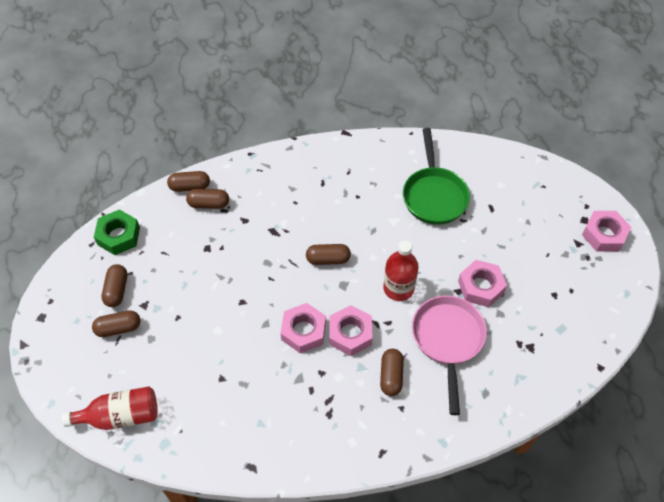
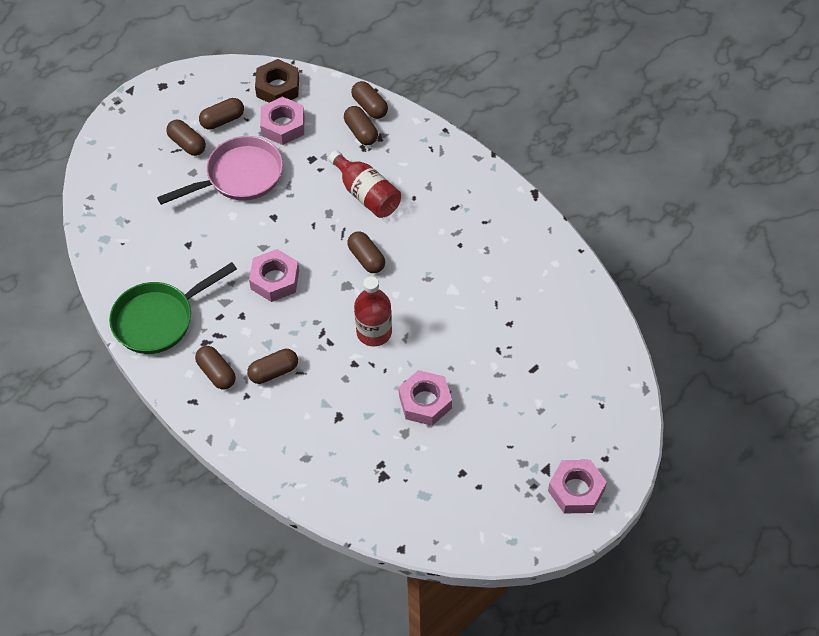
camera: 60 degrees right, 0 degrees up
red bottle [62,386,158,430] -> red bottle moved to [328,150,401,218]
green nut [94,209,140,255] -> brown nut [255,59,299,103]
pink nut [330,305,373,356] -> pink nut moved to [260,97,304,145]
green pan [403,128,470,225] -> green pan moved to [109,262,237,354]
pink pan [412,295,487,415] -> pink pan moved to [157,136,283,205]
none -> brown capsule [195,346,236,390]

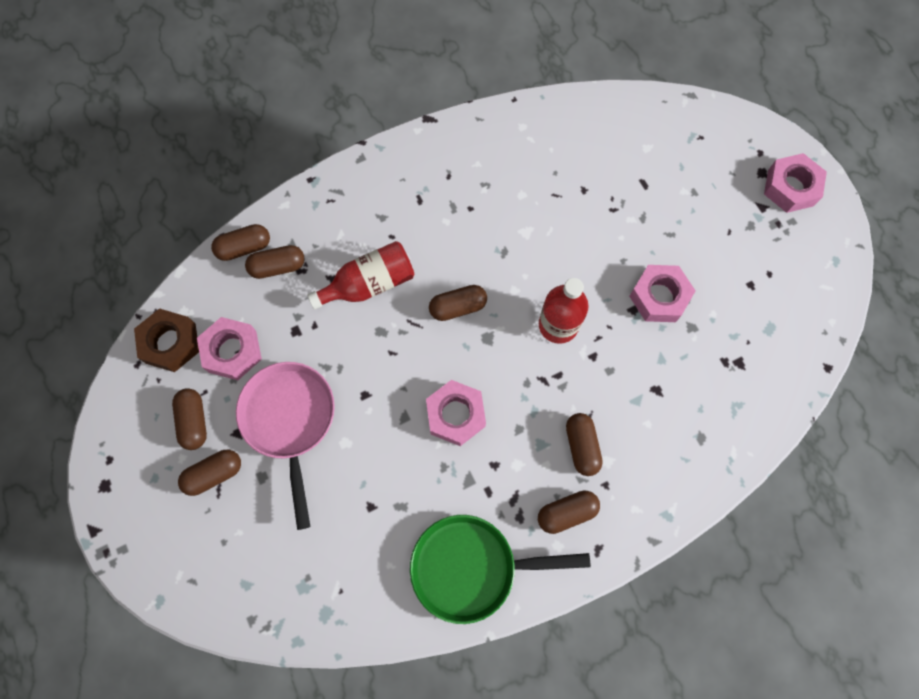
camera: 75 degrees left, 15 degrees up
green pan [109,262,237,354] -> green pan turned 105 degrees clockwise [410,515,591,624]

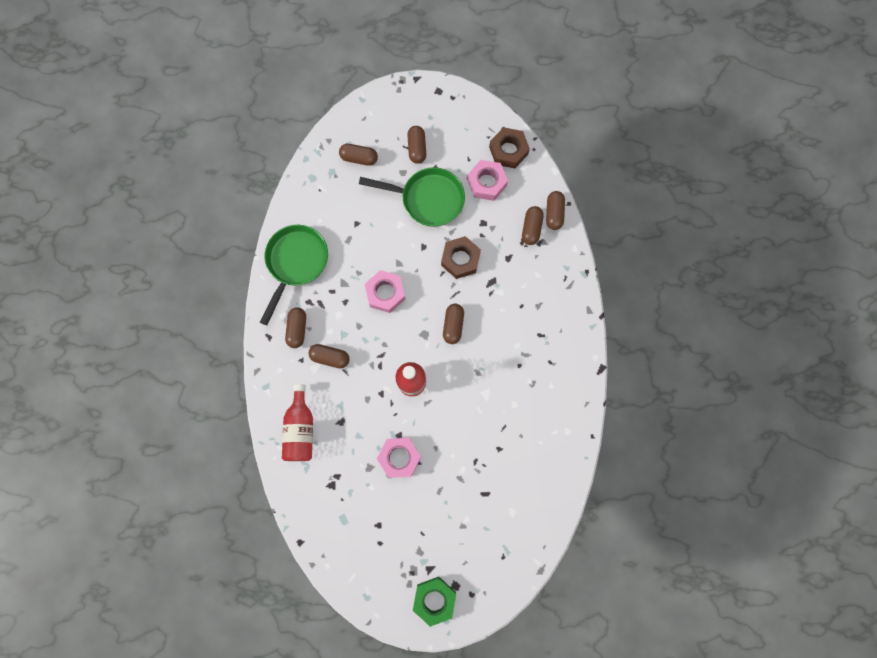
camera: 115 degrees right, 5 degrees up
brown capsule [172,388,207,450] -> brown capsule moved to [339,144,378,166]
pink pan [236,362,335,530] -> green pan [359,167,465,227]
red bottle [307,241,414,310] -> red bottle moved to [282,384,313,461]
pink nut [764,153,827,213] -> green nut [413,577,456,627]
none -> brown nut [441,236,481,279]

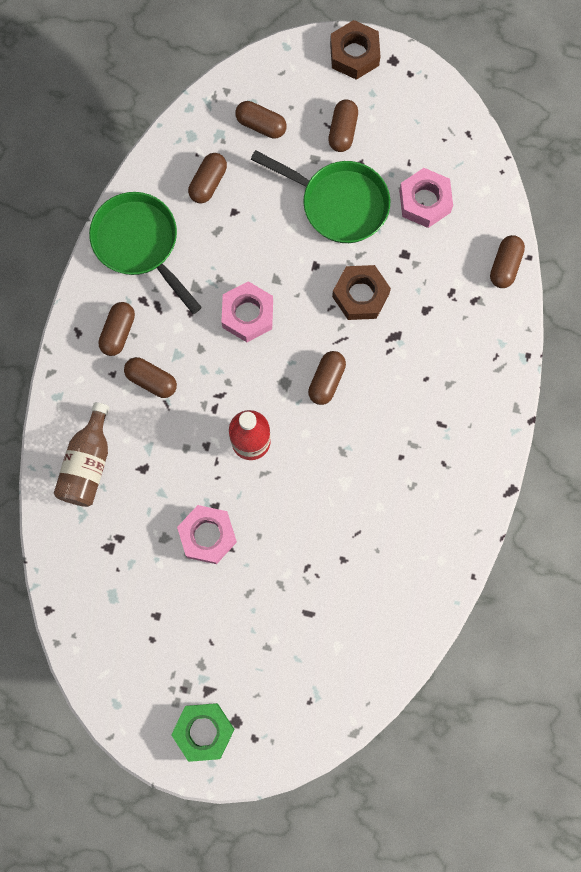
camera: 15 degrees right, 0 degrees up
green pan [260,225,328,325] -> green pan turned 75 degrees counterclockwise [89,192,202,314]
red bottle [282,384,313,461] -> brown bottle [54,402,109,507]
brown nut [489,127,530,168] -> brown nut moved to [330,20,381,80]
brown capsule [522,206,544,245] -> brown capsule moved to [188,153,227,203]

